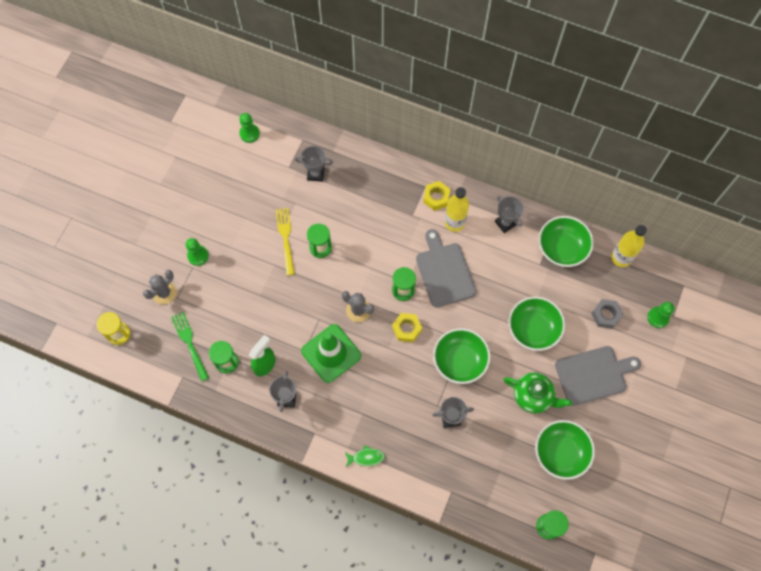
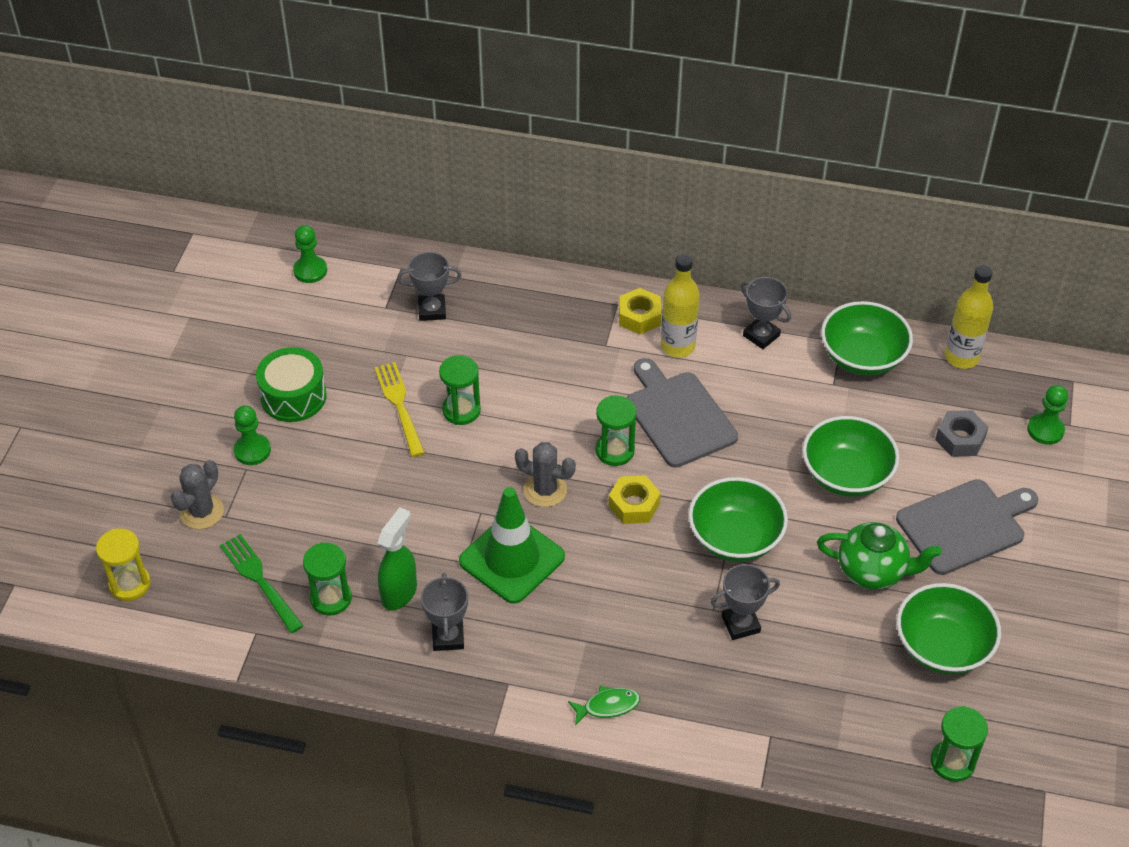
camera: 10 degrees left, 20 degrees down
none -> green drum [256,347,327,422]

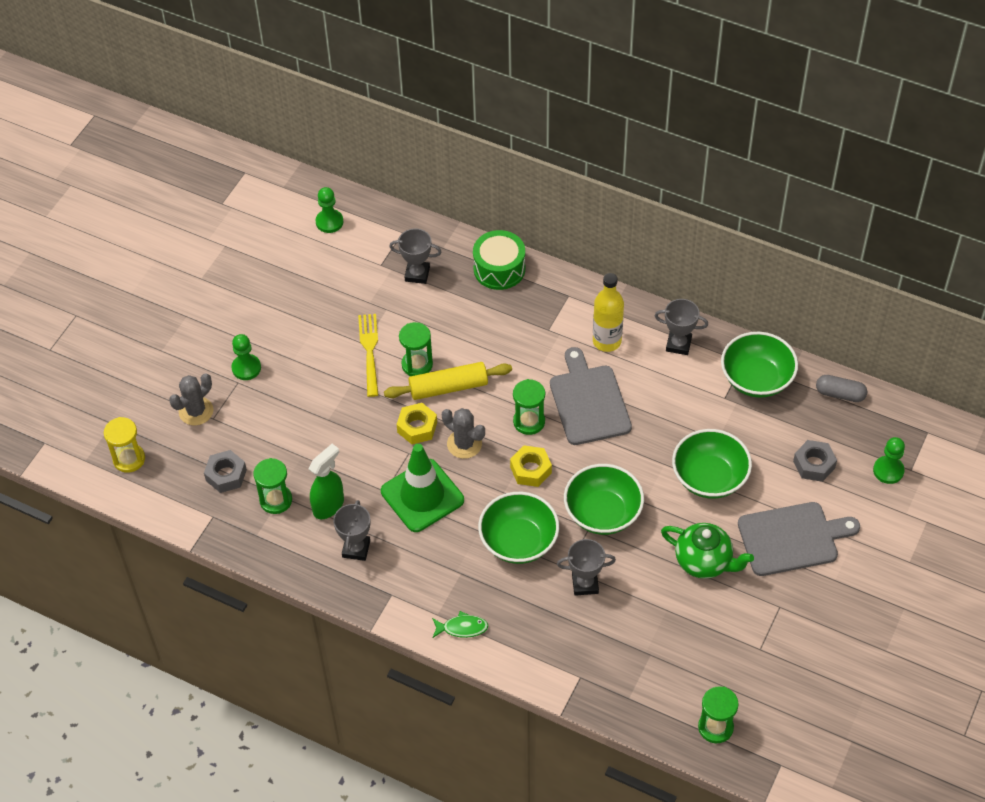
camera: 15 degrees right, 5 degrees up
green fork [220,534,304,633] -> grey nut [204,450,247,493]
green drum [256,347,327,422] -> green drum moved to [473,230,525,290]
yellow nut [619,288,661,334] -> yellow nut moved to [397,403,437,444]
grey trophy [741,277,791,349] -> grey trophy turned 45 degrees counterclockwise [655,299,708,355]
green bowl [897,583,1001,674] -> green bowl moved to [478,492,559,564]
yellow bottle [945,265,993,369] -> grey capsule [816,375,867,402]
none -> yellow rolling pin [384,362,512,400]

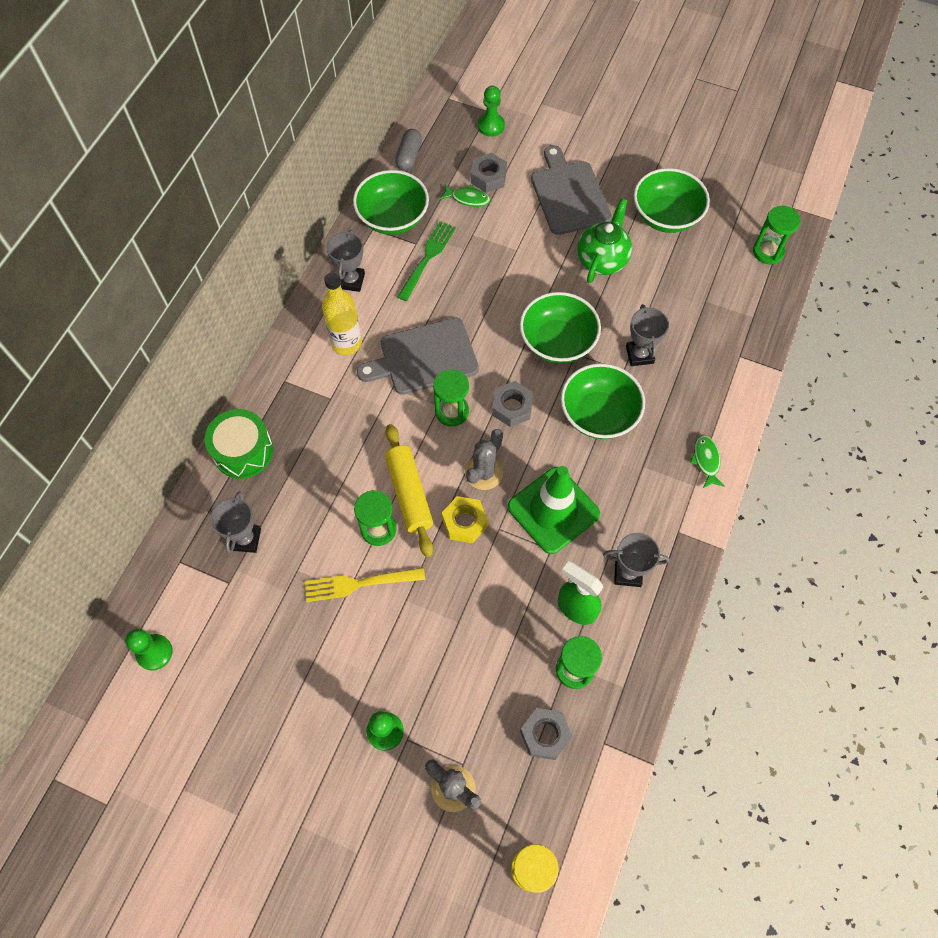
camera: 95 degrees left, 10 degrees up
yellow nut [510,445,552,487] -> grey nut [492,381,533,427]
green bowl [672,429,752,499] -> green bowl moved to [634,168,710,233]
none -> green fork [397,221,456,301]
none -> green fish [440,184,490,207]

